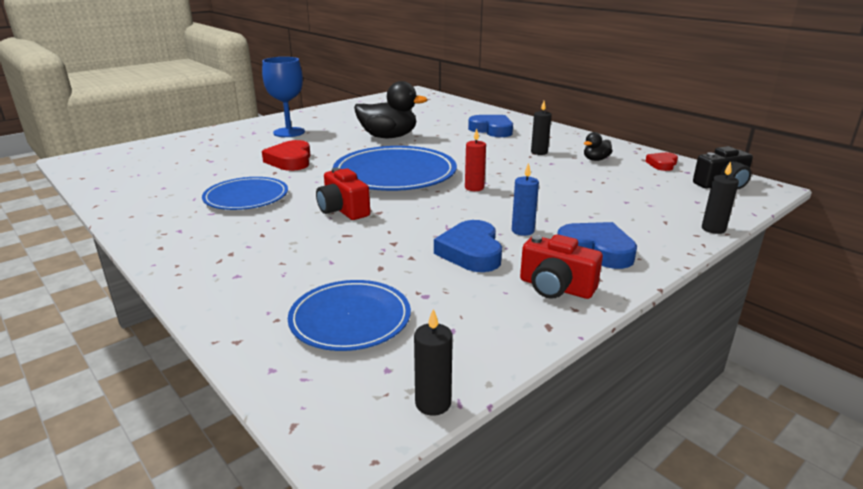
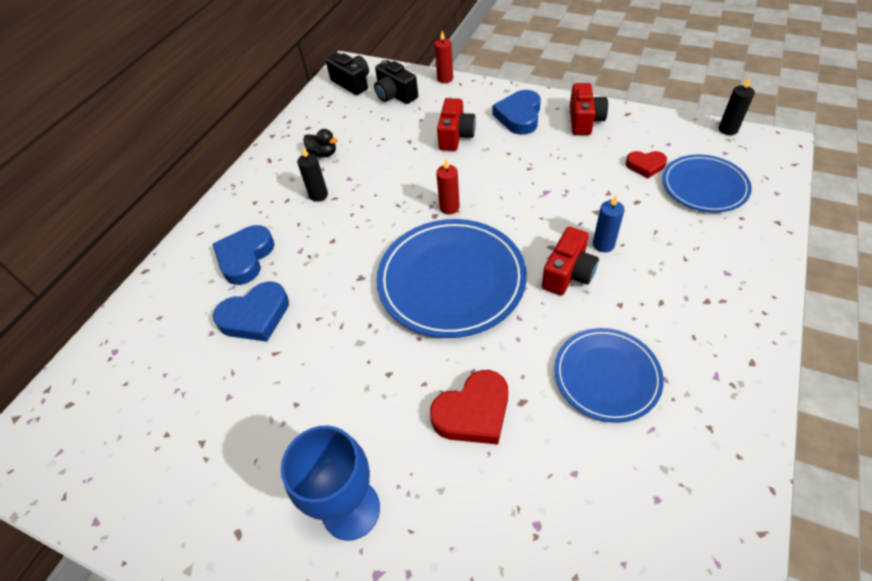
camera: 110 degrees left, 25 degrees up
black duck [354,81,428,138] -> none
blue heart [434,220,502,272] -> blue heart moved to [213,282,289,342]
blue candle [512,163,539,236] -> blue candle moved to [593,195,625,252]
red heart [645,152,678,171] -> red heart moved to [626,151,667,178]
black candle [702,161,739,234] -> red candle [435,31,453,83]
none -> black camera [374,60,418,104]
none -> red camera [437,98,476,151]

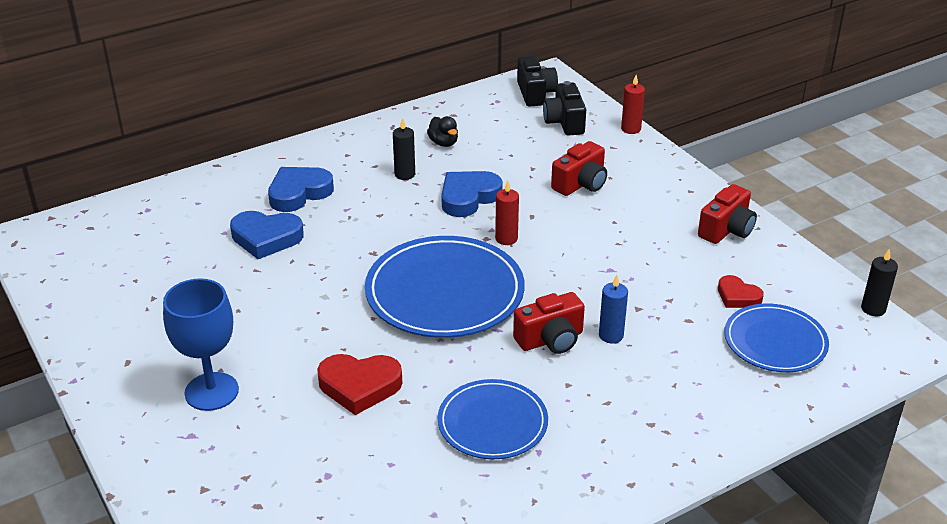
camera: 30 degrees right, 15 degrees down
blue heart [493,90,541,135] -> blue heart moved to [441,171,503,217]

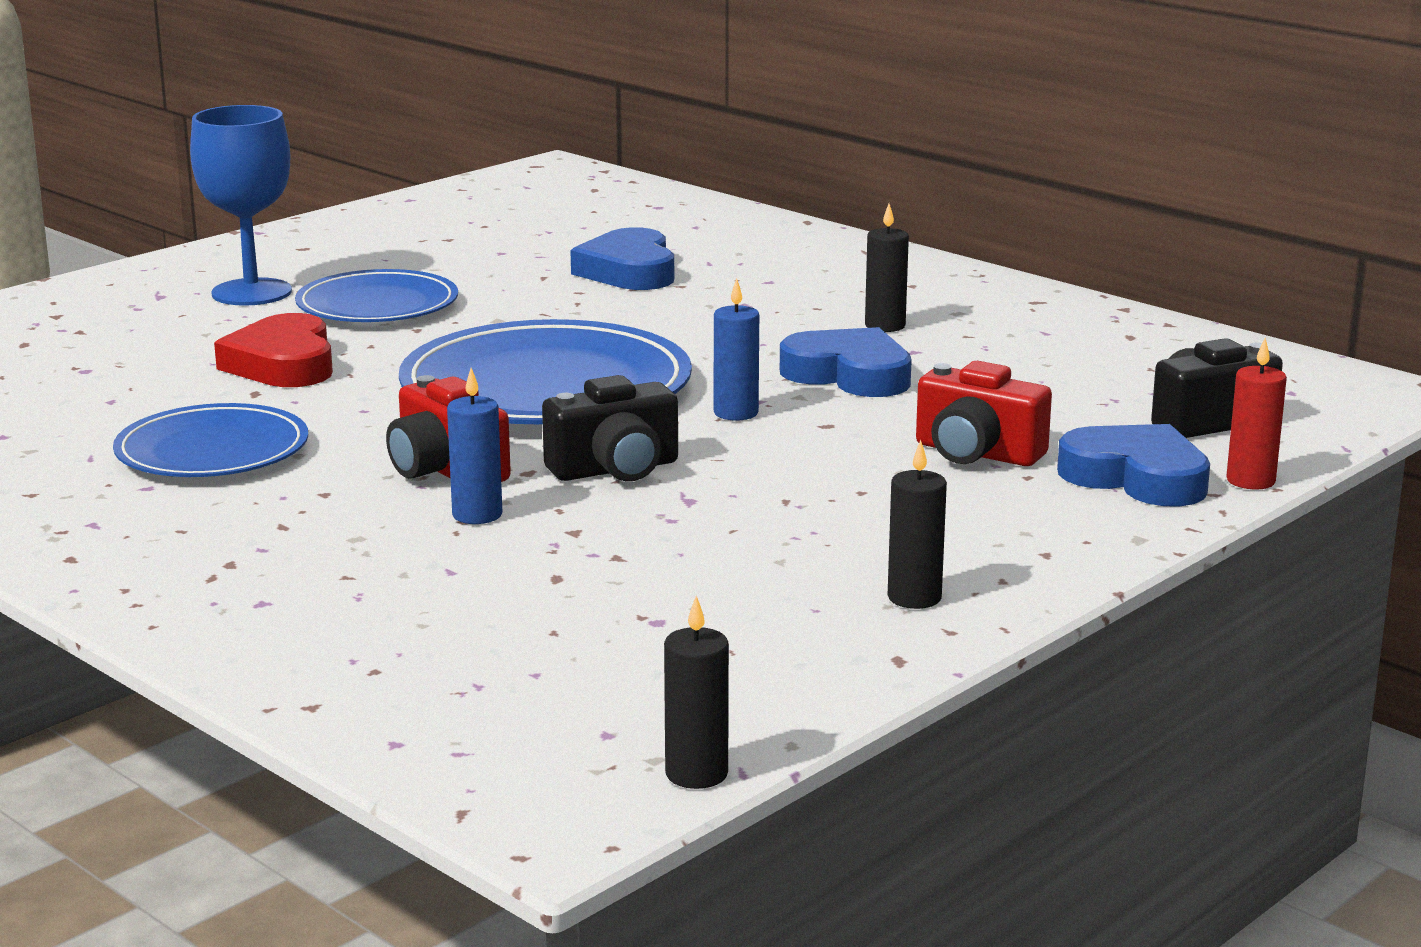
camera: 75 degrees right, 15 degrees down
blue heart [268,167,334,212] -> blue heart moved to [1057,424,1210,506]
black duck [427,116,458,147] -> none
red candle [495,181,519,245] -> blue candle [714,278,759,421]
black camera [517,56,558,107] -> black camera moved to [542,375,678,481]
red camera [698,184,757,244] -> black candle [888,440,947,609]
red heart [718,275,764,308] -> none
blue plate [724,303,829,372] -> blue plate moved to [295,269,458,322]

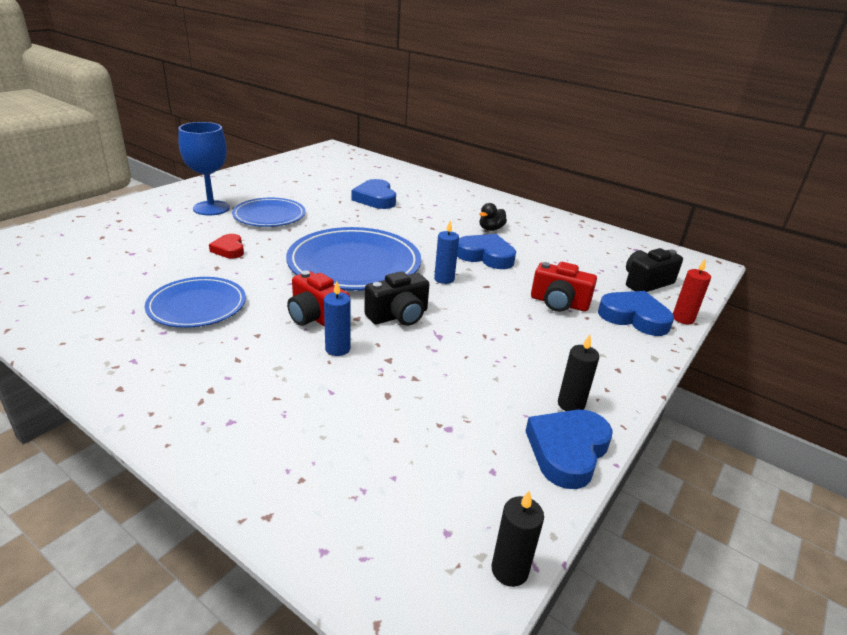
camera: 10 degrees left, 10 degrees up
red heart [214,313,333,387] -> red heart [209,234,244,258], size x0.61
black candle [865,204,909,332] -> black duck [479,203,507,231]
none -> blue heart [525,410,613,489]

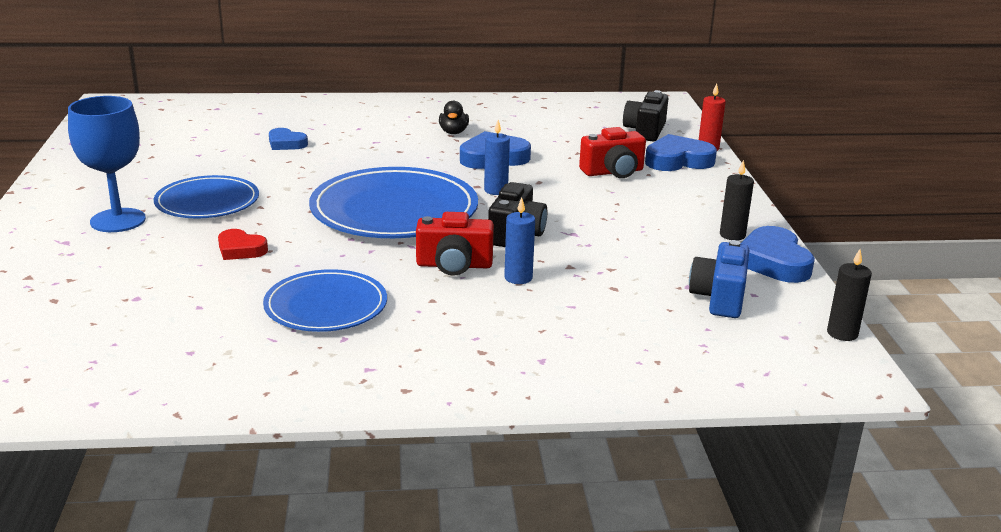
camera: 40 degrees left, 5 degrees down
blue heart [352,179,396,209] -> blue heart [269,128,308,150], size x0.61
none -> blue camera [689,240,749,318]

